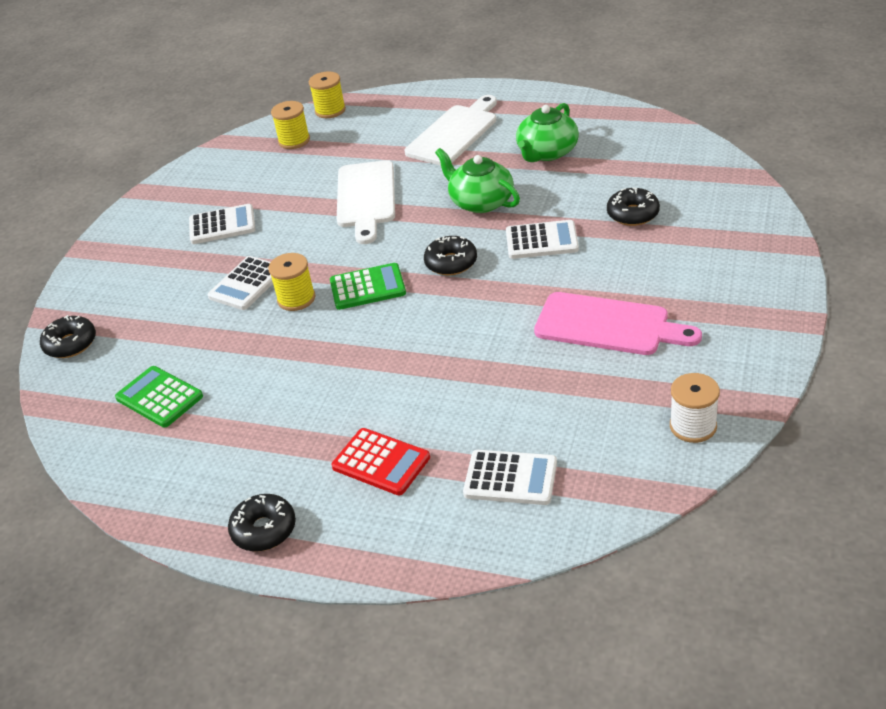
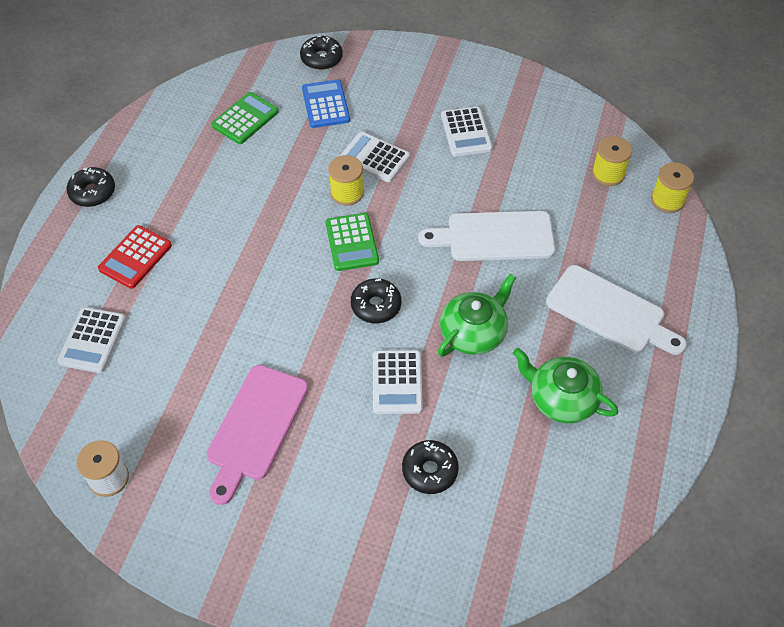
camera: 85 degrees right, 15 degrees up
none -> blue calculator [302,79,350,128]

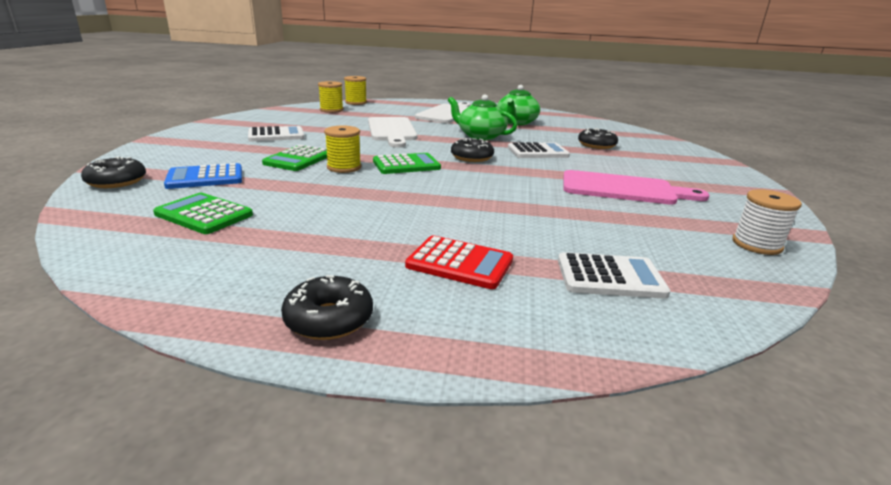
camera: 100 degrees left, 30 degrees down
white calculator [340,132,410,182] -> green calculator [262,145,327,171]

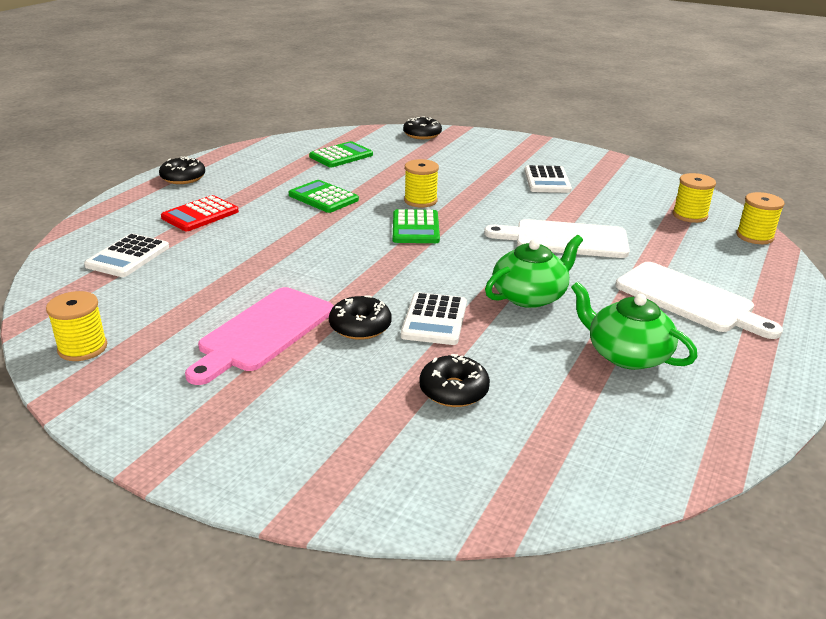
camera: 110 degrees right, 5 degrees up
blue calculator [164,163,242,189] -> none
green calculator [262,145,327,171] -> green calculator moved to [289,180,359,213]
black donut [451,138,494,162] -> black donut moved to [329,295,392,340]
white spool [732,189,802,255] -> yellow spool [46,291,107,361]

